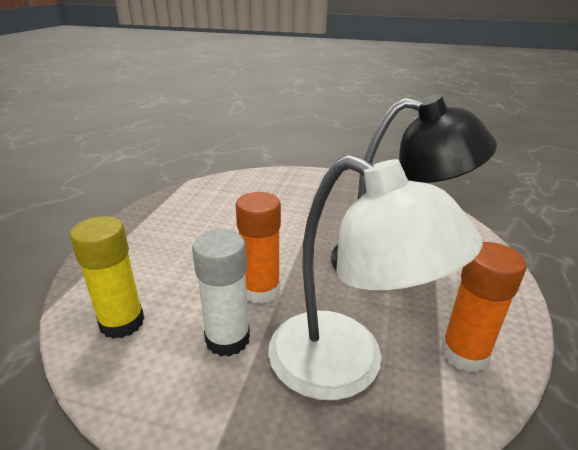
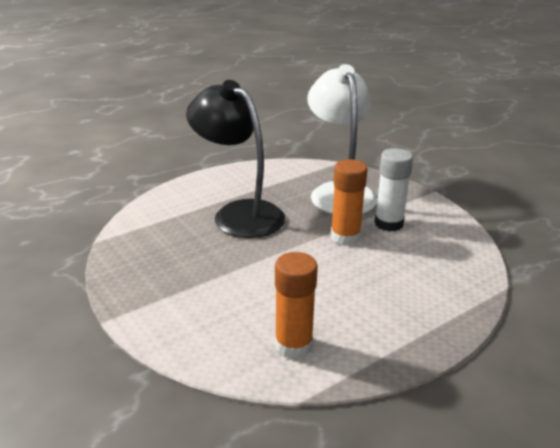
camera: 140 degrees left, 0 degrees up
yellow glue stick [70,216,145,339] -> none
orange glue stick [441,242,526,372] -> orange glue stick moved to [275,252,318,359]

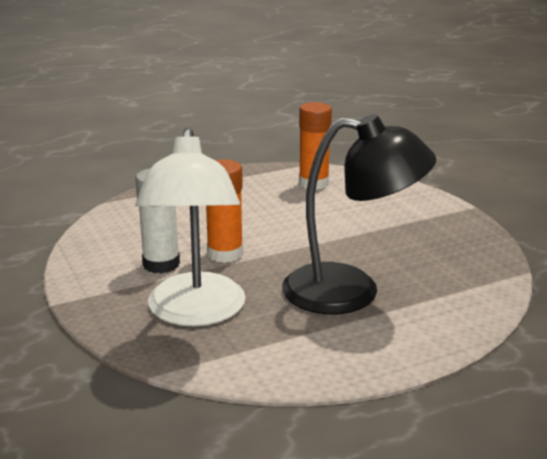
camera: 170 degrees left, 5 degrees down
black lamp [186,80,285,238] -> black lamp turned 45 degrees counterclockwise [282,114,436,314]

